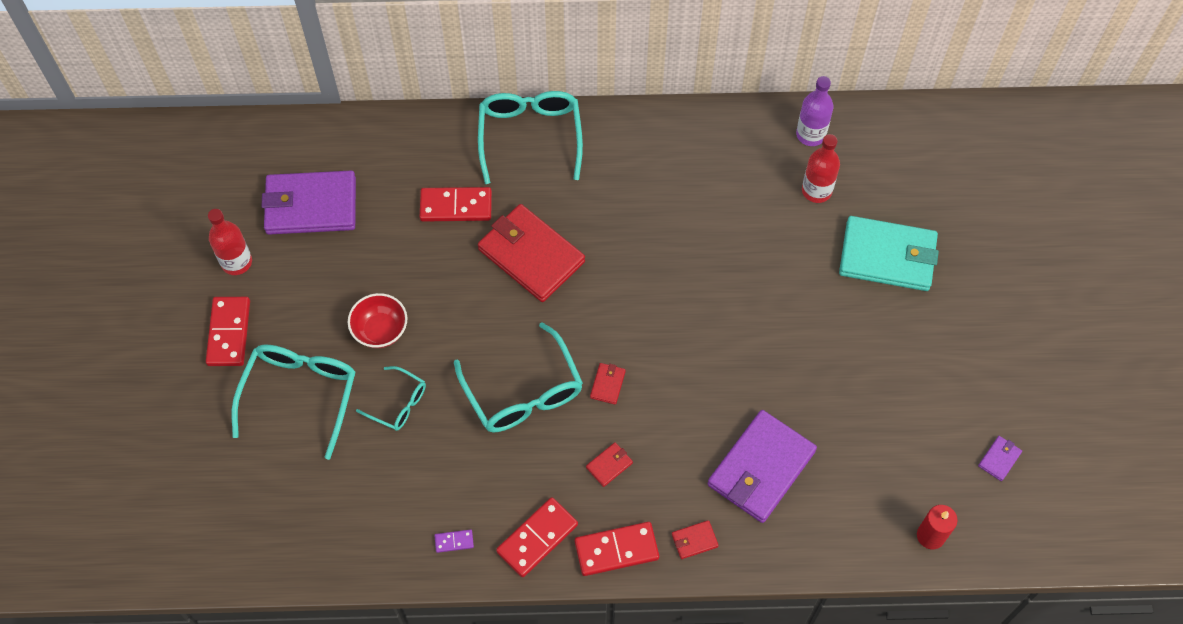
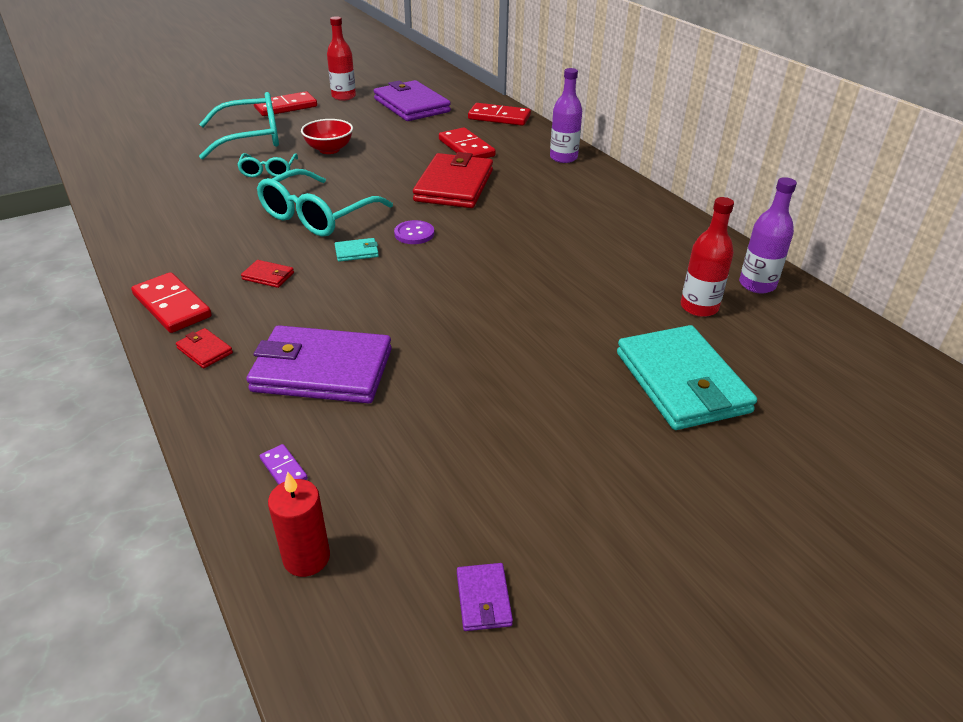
camera: 60 degrees right, 25 degrees down
purple domino [435,530,474,553] -> purple domino moved to [260,444,308,485]
turquoise glasses [478,91,583,184] -> purple bottle [550,68,582,163]
red domino [496,497,578,577] -> red domino moved to [468,103,531,126]
red wallet [590,363,626,405] -> turquoise wallet [334,238,379,262]
purple wallet [978,436,1022,481] -> purple wallet turned 75 degrees clockwise [457,563,513,631]
none -> purple button [394,220,434,244]

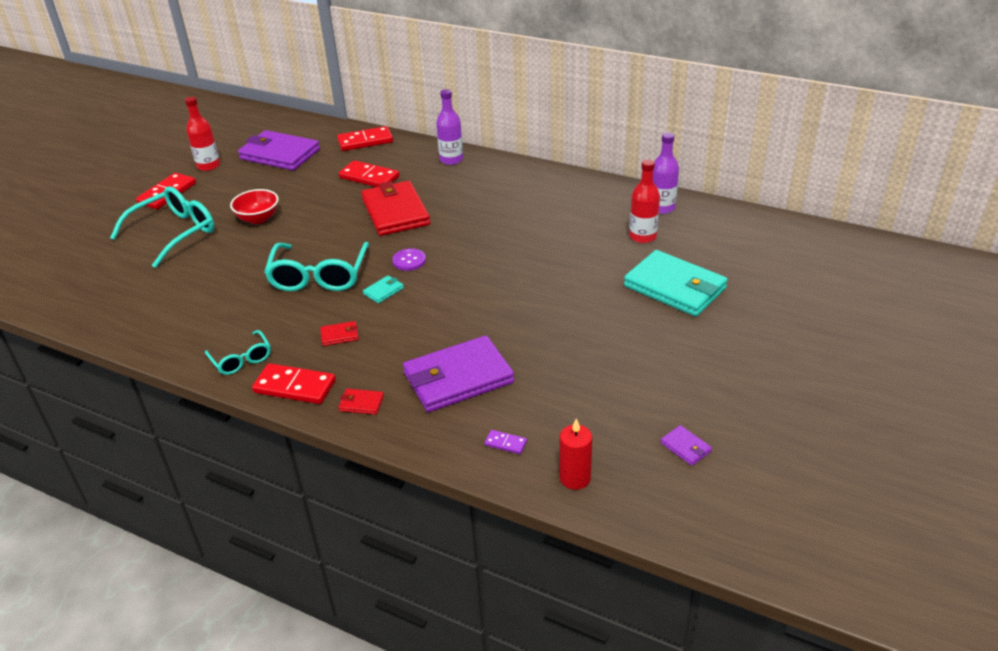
camera: 30 degrees left, 0 degrees up
turquoise glasses [237,153,298,177] -> turquoise glasses moved to [205,330,271,375]

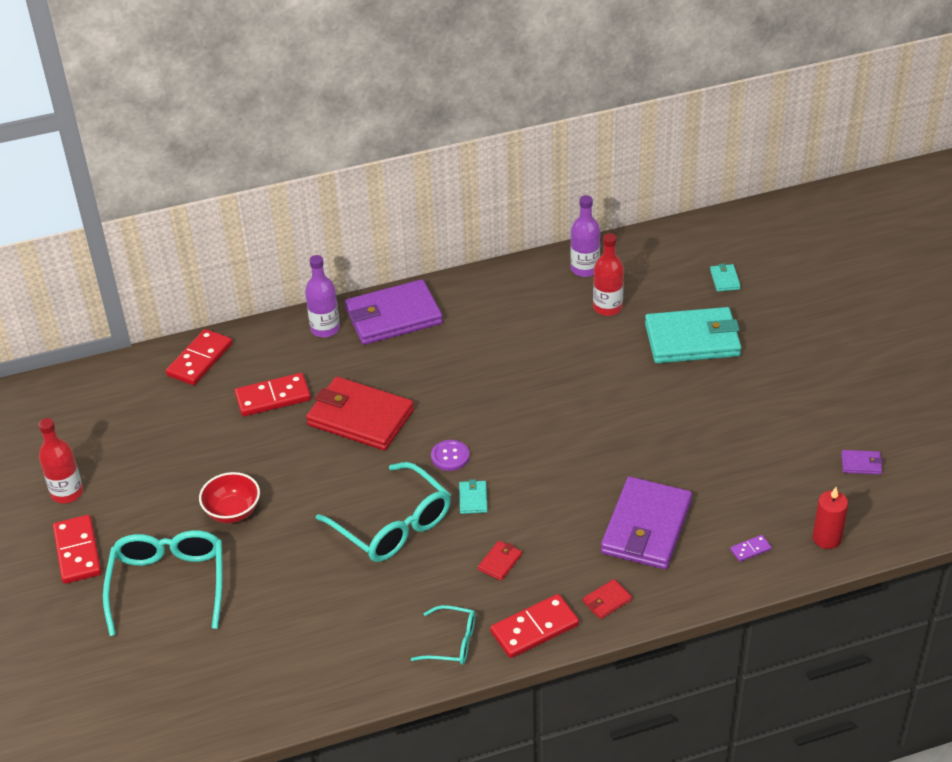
camera: 45 degrees left, 5 degrees up
purple wallet [238,130,320,170] -> purple wallet moved to [345,279,443,345]
none -> turquoise wallet [710,263,741,292]

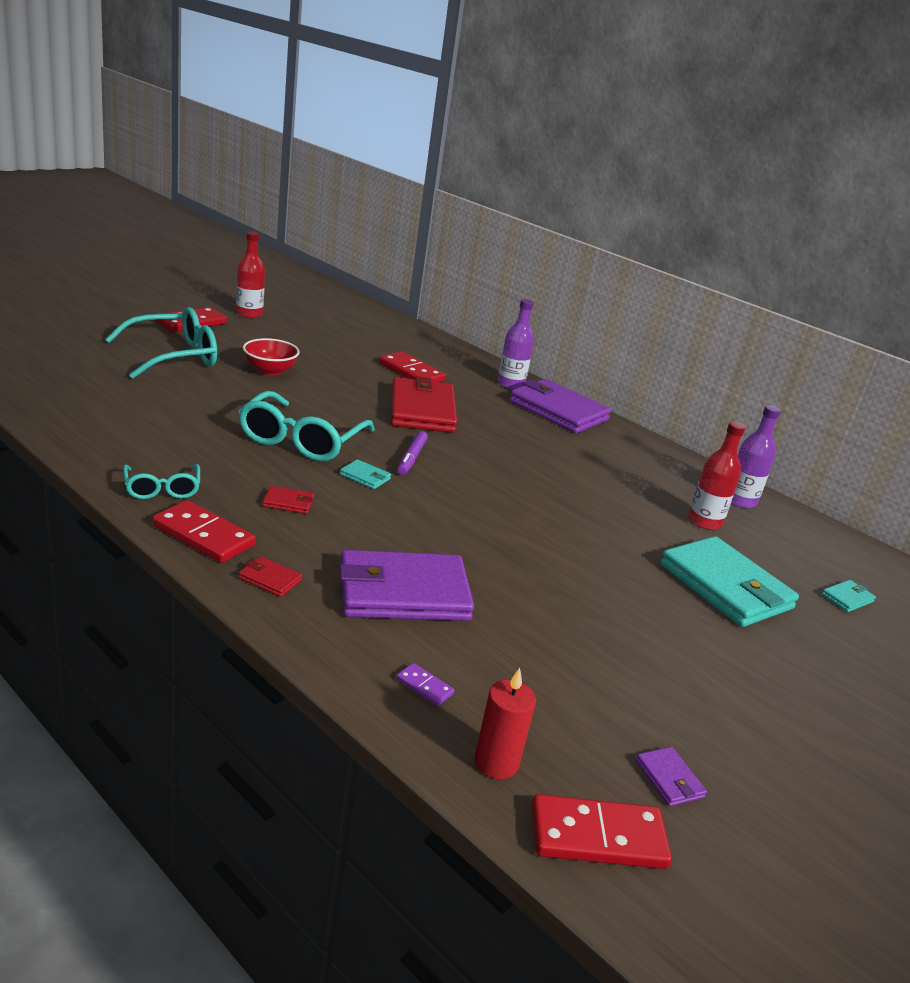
camera: 55 degrees right, 15 degrees down
red domino [166,329,232,385] -> red domino moved to [532,794,672,869]
purple button [431,440,470,471] -> purple marker [397,431,428,475]
turquoise wallet [459,479,487,514] -> turquoise wallet turned 60 degrees clockwise [340,459,391,489]

